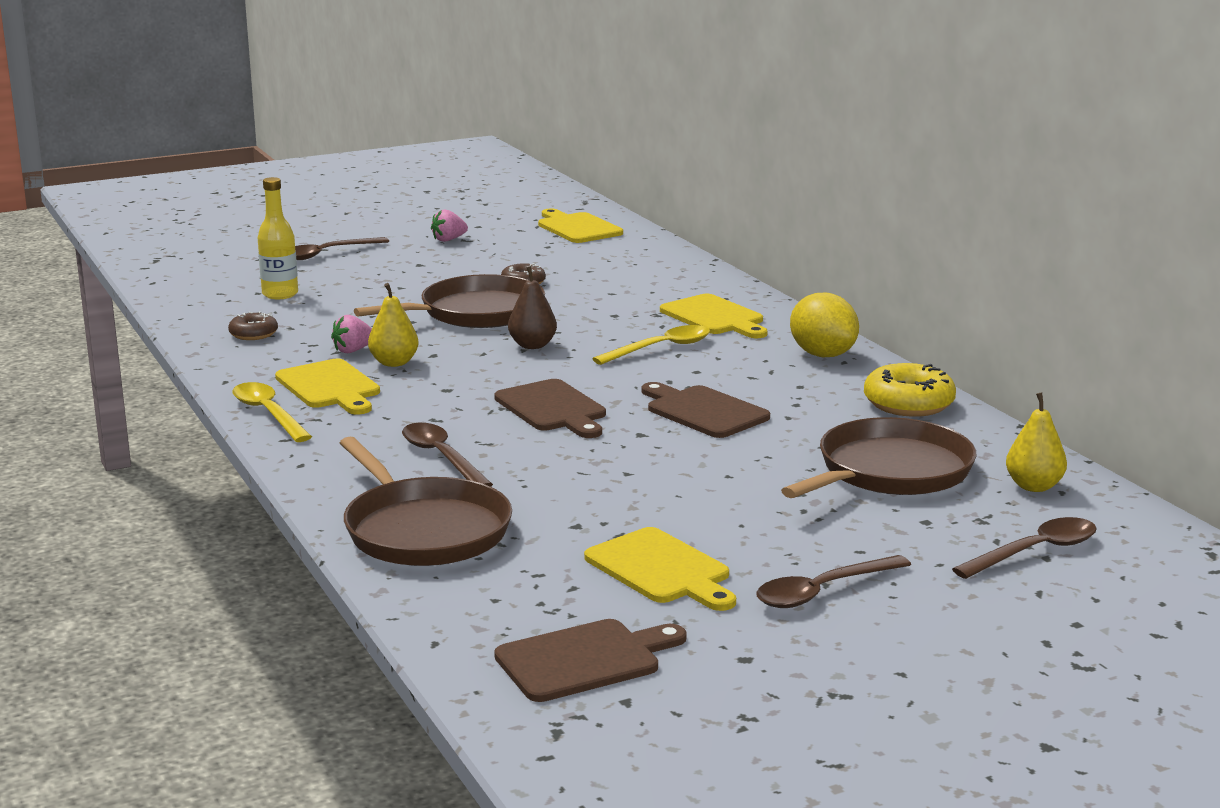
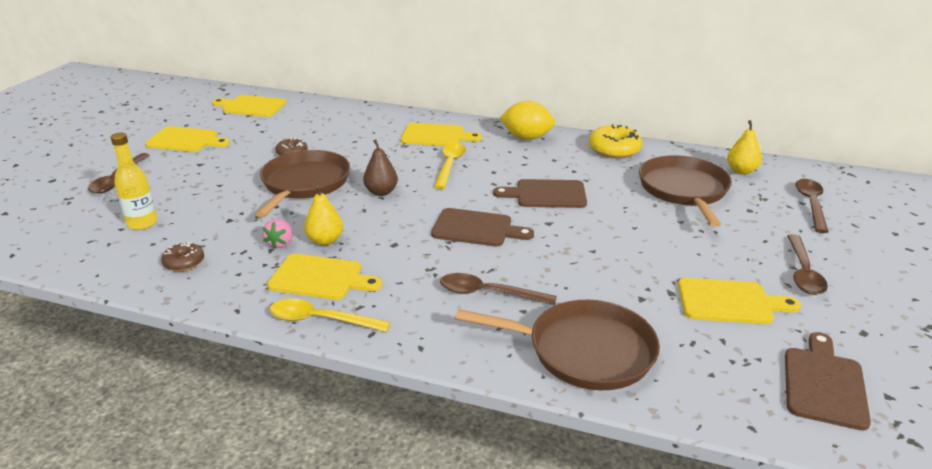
camera: 45 degrees left, 10 degrees up
pink strawberry [431,209,468,242] -> yellow cutting board [145,126,230,152]

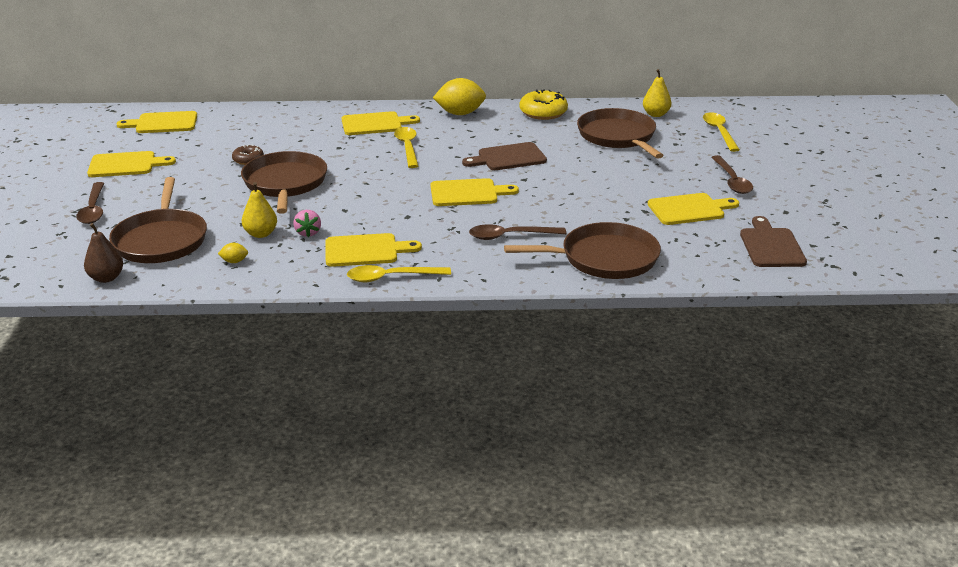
camera: 20 degrees left, 0 degrees up
yellow bottle [110,133,157,230] -> brown pan [109,177,207,263]
brown donut [161,242,204,272] -> yellow lemon [218,243,248,263]
yellow pear [304,185,343,245] -> yellow pear moved to [242,182,277,238]
brown pear [363,139,398,196] -> brown pear moved to [84,223,123,283]
brown cutting board [431,208,534,247] -> yellow cutting board [430,178,519,206]
brown spoon [796,179,829,233] -> yellow spoon [703,112,740,152]

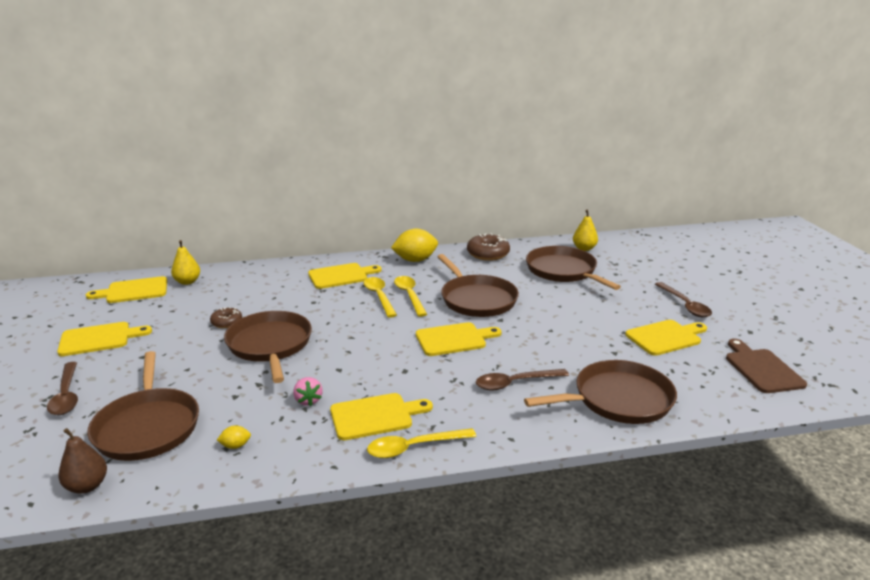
camera: 10 degrees left, 5 degrees down
yellow pear [242,182,277,238] -> yellow pear moved to [171,240,200,285]
brown cutting board [462,142,547,170] -> brown pan [437,254,519,317]
yellow donut [519,89,568,120] -> brown donut [467,233,510,261]
yellow spoon [703,112,740,152] -> yellow spoon moved to [394,276,427,317]

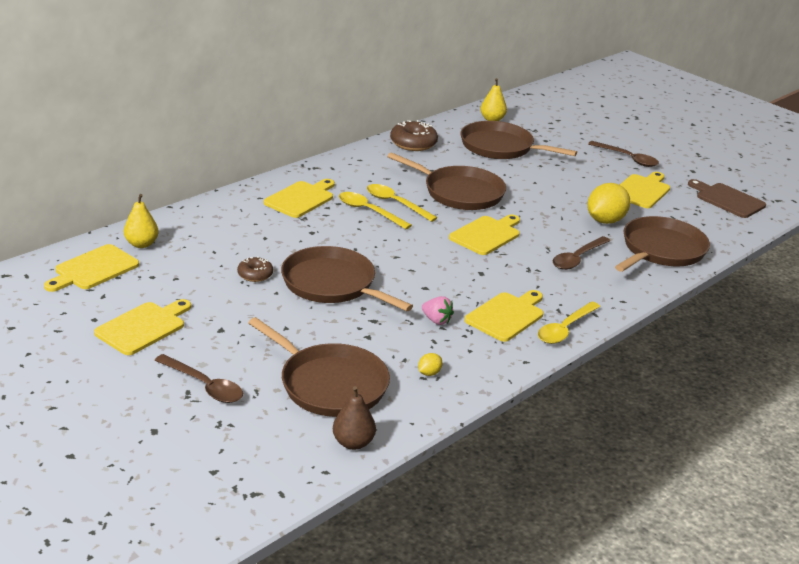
camera: 35 degrees left, 5 degrees up
yellow lemon [391,229,438,262] -> yellow lemon moved to [587,183,630,224]

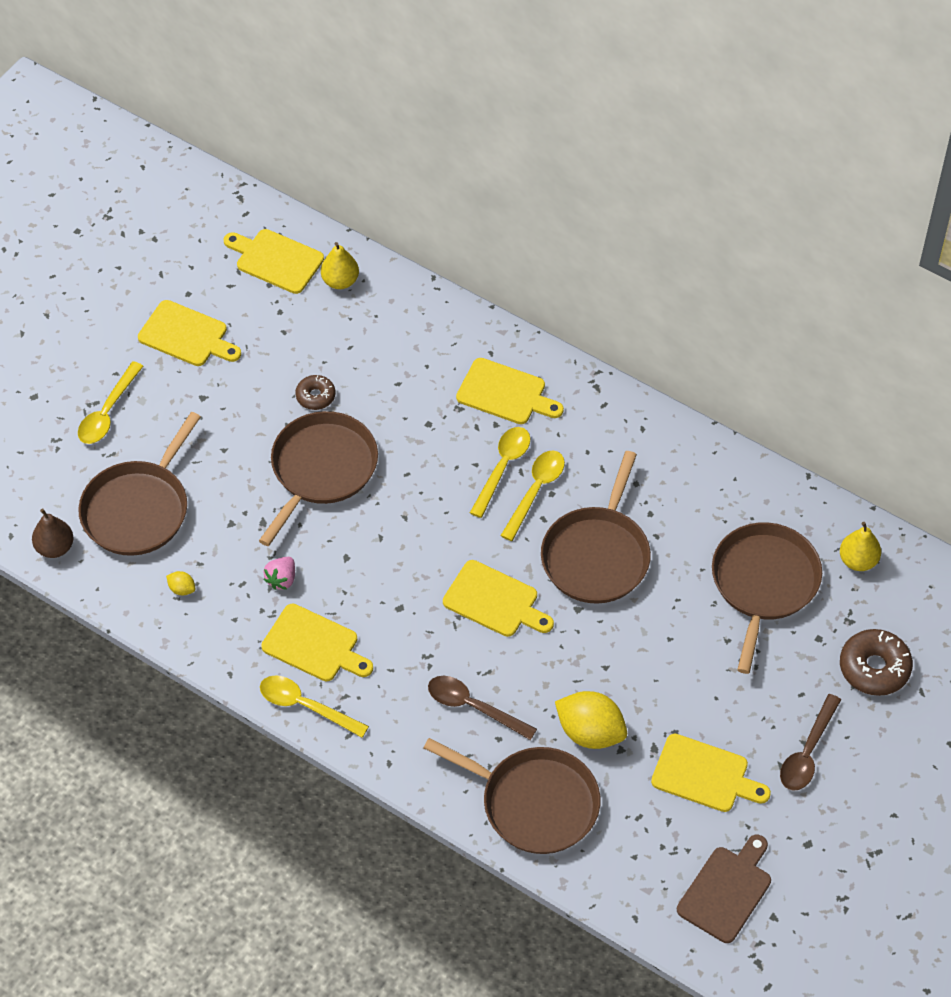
camera: 80 degrees right, 25 degrees up
brown spoon [154,354,243,403] -> yellow spoon [78,361,143,444]
brown donut [390,120,438,151] -> brown donut moved to [840,629,913,696]

